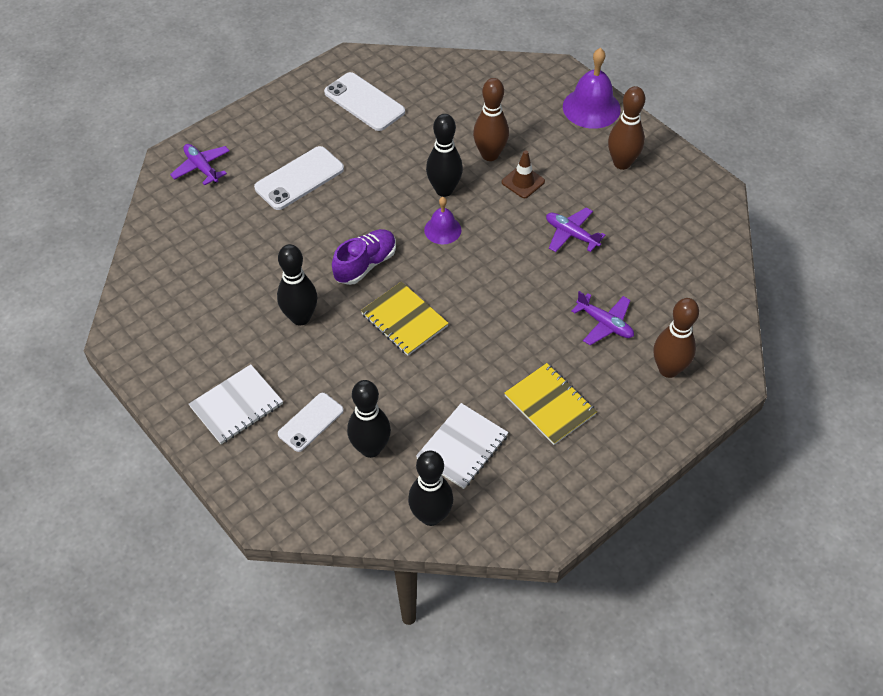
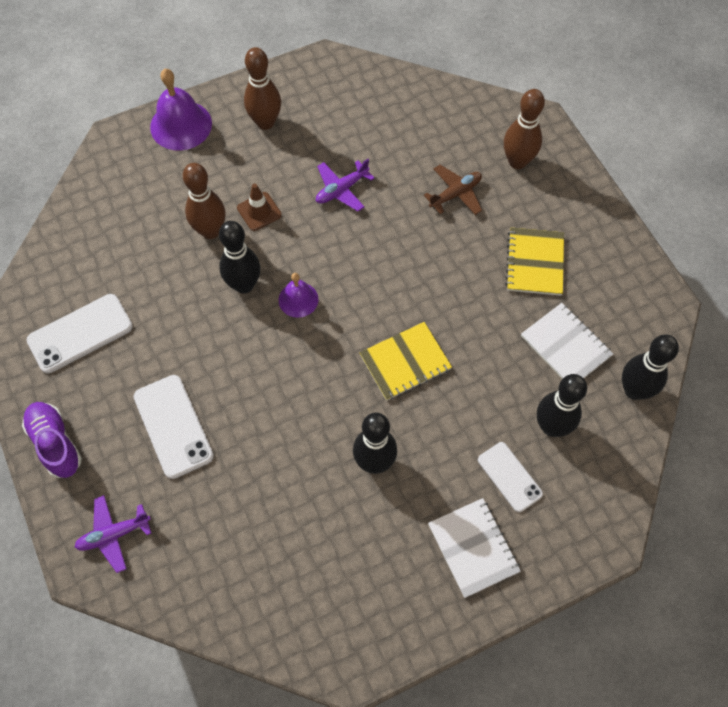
camera: 75 degrees left, 10 degrees up
purple shoe [332,229,396,285] -> purple shoe moved to [22,402,82,478]
yellow notebook [504,363,597,445] -> yellow notebook turned 60 degrees counterclockwise [505,228,564,296]
purple plane [571,291,634,345] -> brown plane [424,165,482,215]

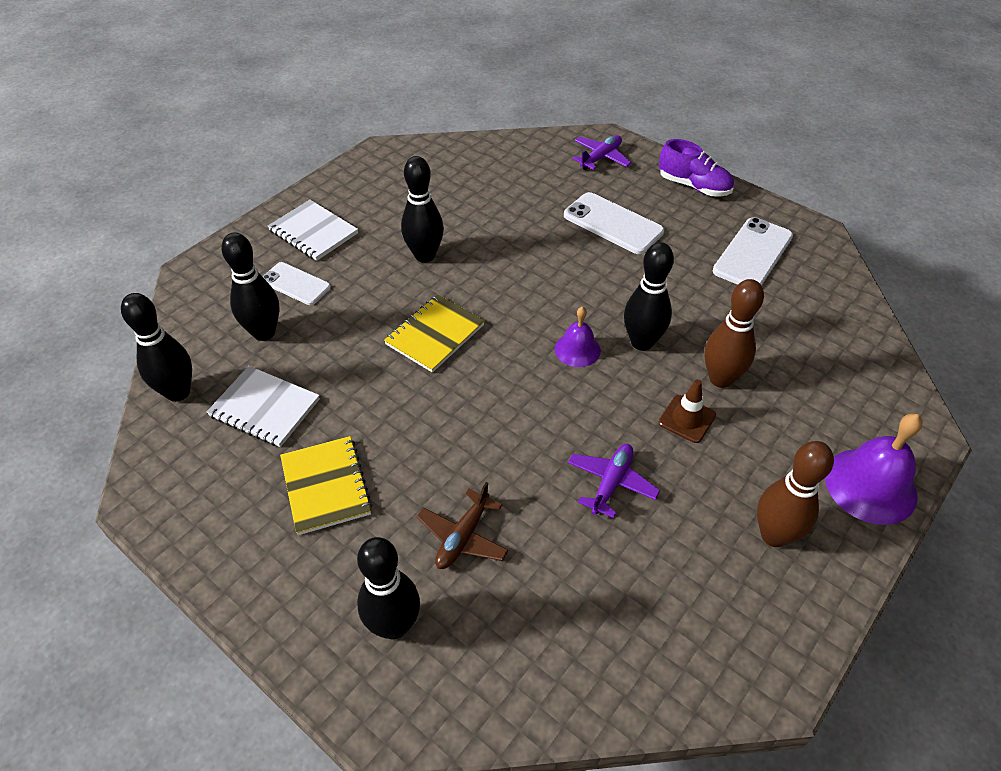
camera: 155 degrees right, 15 degrees down
brown bowling pin [504,89,545,169] -> black bowling pin [357,537,420,639]

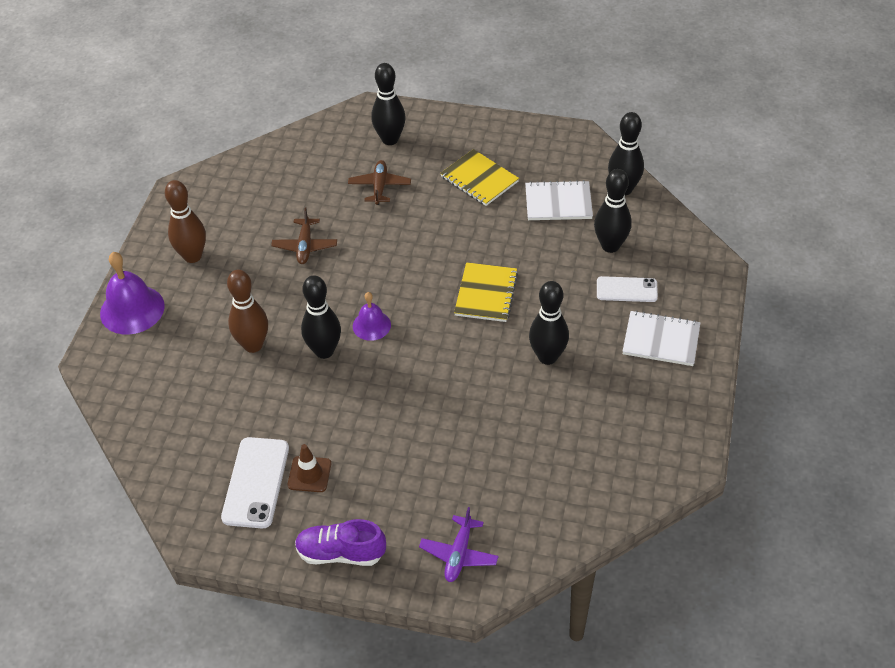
camera: 155 degrees right, 0 degrees up
white phone [564,192,664,254] -> none
purple plane [568,444,660,518] -> brown plane [271,208,337,264]
brown traffic cone [659,380,716,443] -> brown traffic cone moved to [288,444,331,492]

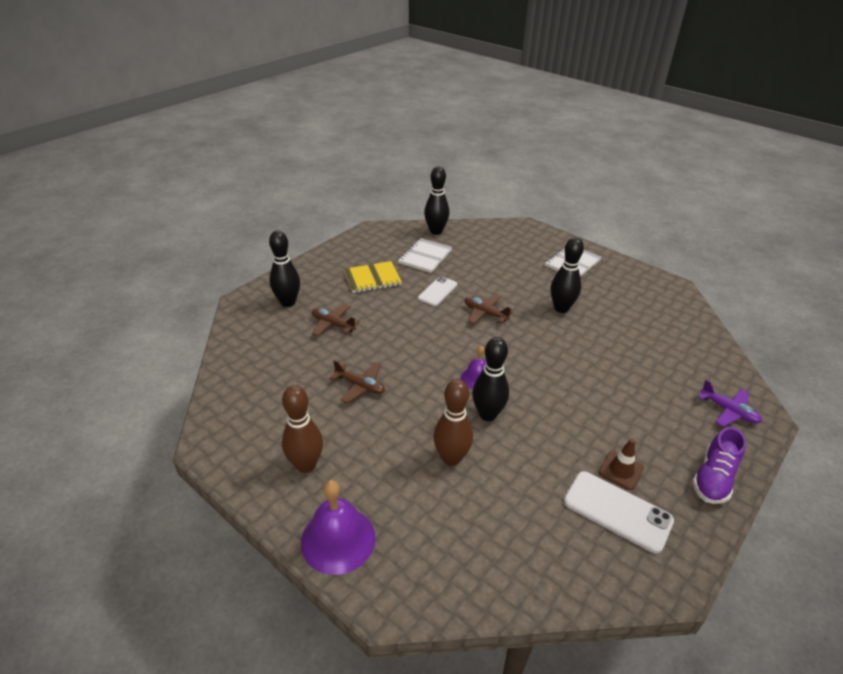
camera: 65 degrees left, 10 degrees down
yellow notebook [454,262,518,322] -> brown plane [464,295,513,324]
black bowling pin [594,169,632,253] -> none
white phone [597,276,658,302] -> white phone moved to [418,276,457,306]

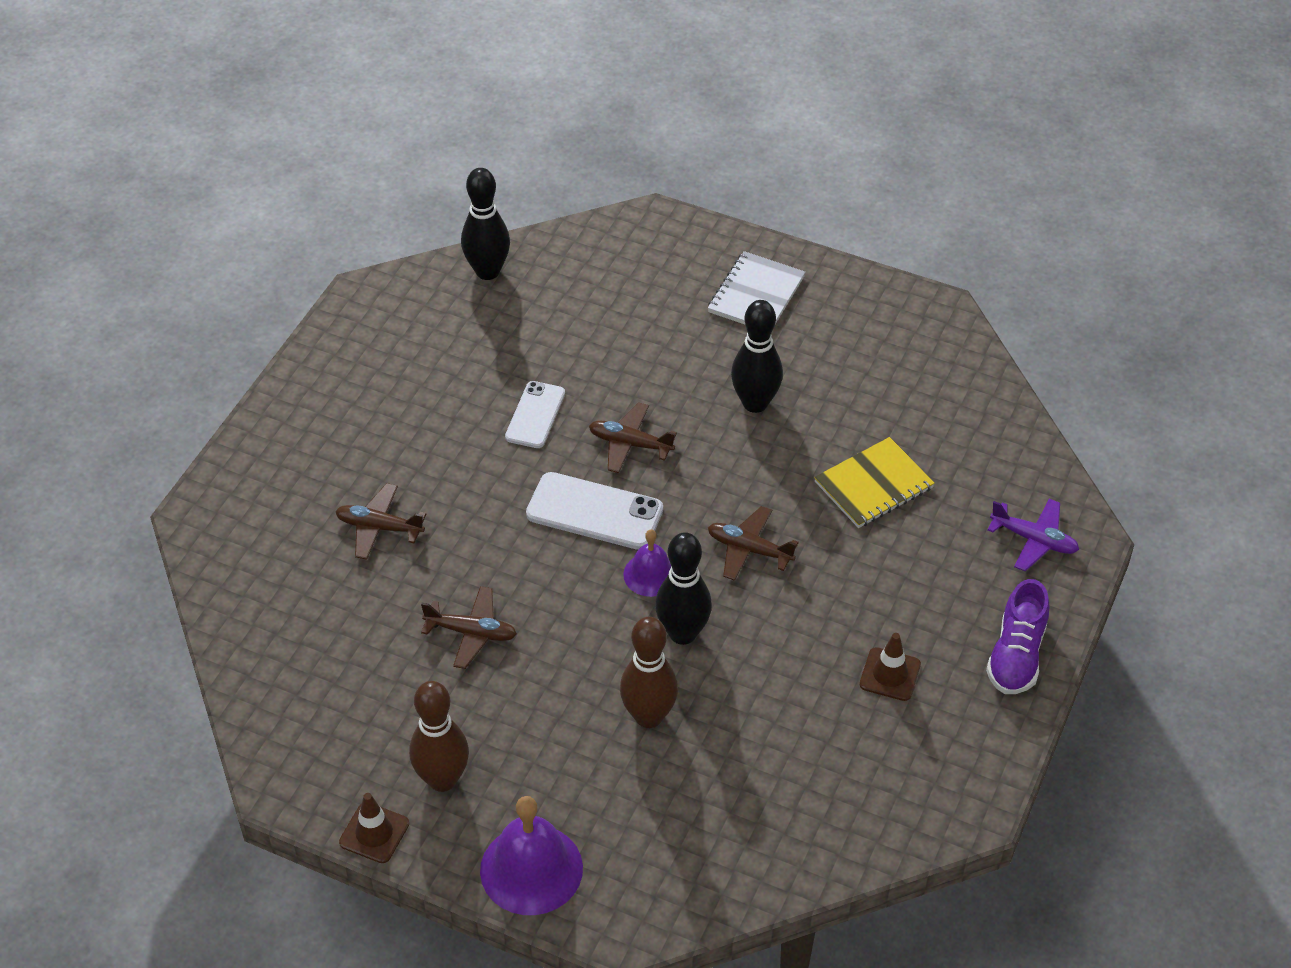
camera: 15 degrees left, 10 degrees up
black bowling pin [269,231,300,307] -> none
yellow notebook [344,261,402,293] -> yellow notebook moved to [814,437,935,528]
white notebook [398,238,452,273] -> none
white phone [564,471,674,554] -> white phone moved to [526,472,663,550]
none -> brown traffic cone [339,793,409,863]
none -> brown plane [708,506,799,581]

